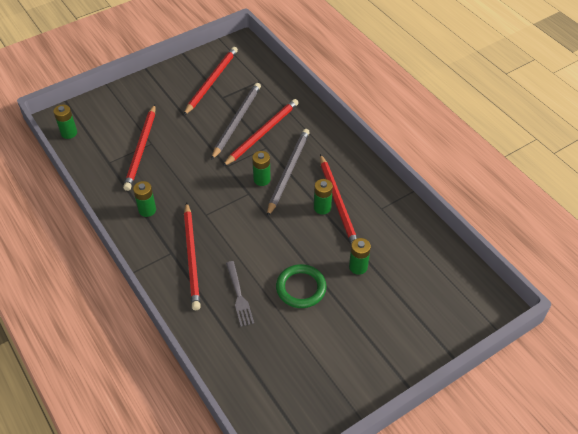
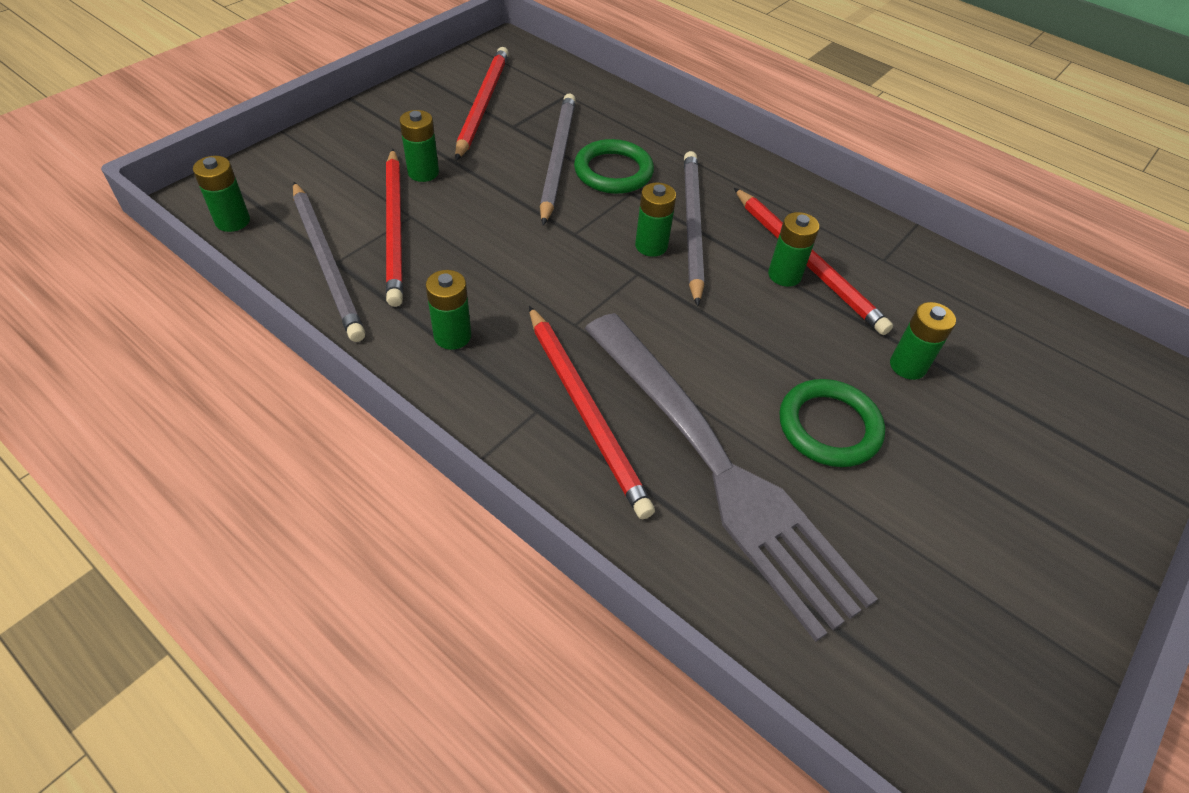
camera: 20 degrees left, 0 degrees up
red pencil [222,99,299,167] -> green ring [574,139,654,194]
grey fork [226,261,254,327] -> grey fork [584,313,878,642], size x2.47
none -> grey pencil [293,182,365,342]
none -> green battery [399,110,439,182]

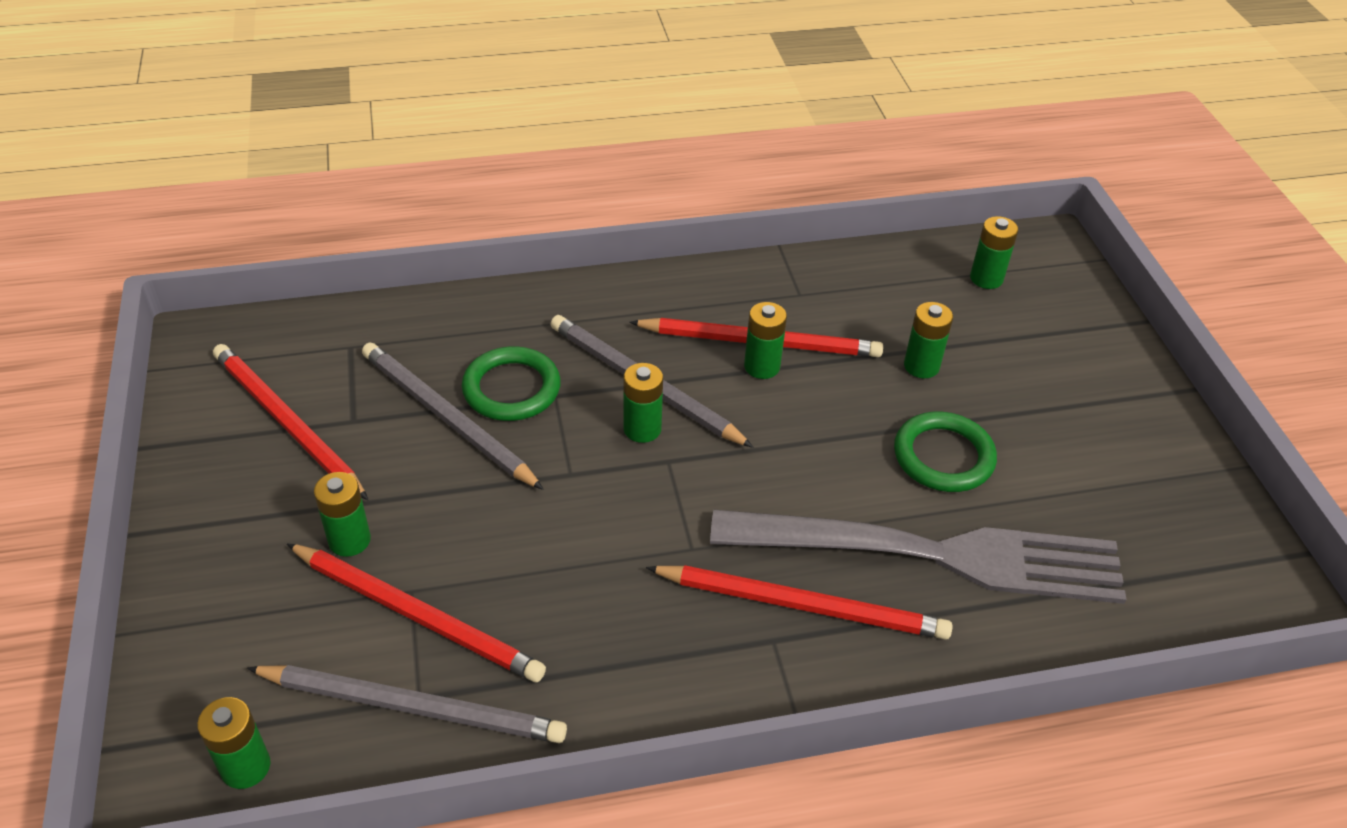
camera: 50 degrees left, 5 degrees down
green battery [426,270,471,350] -> green battery moved to [970,216,1018,289]

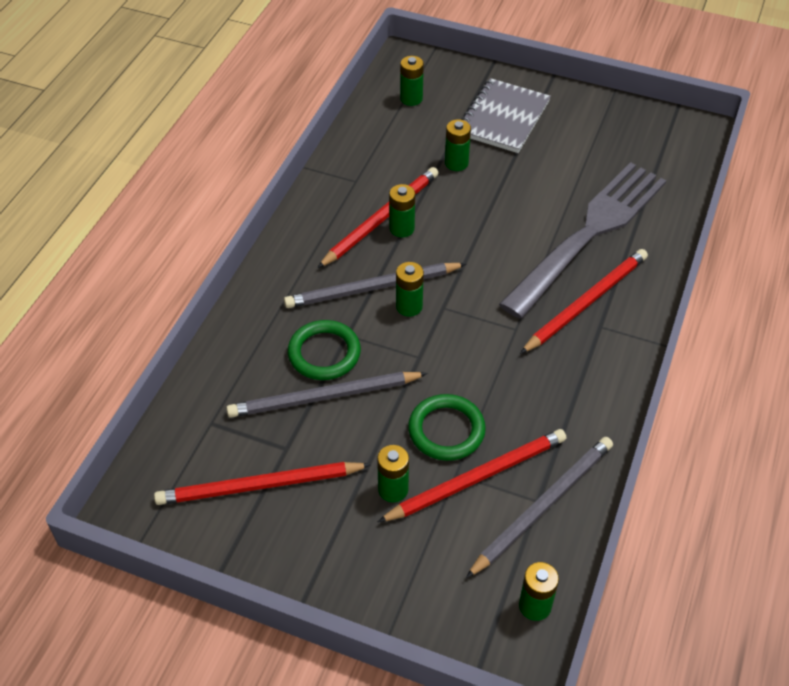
camera: 55 degrees left, 5 degrees up
green ring [894,412,997,492] -> green ring moved to [408,394,486,461]
none -> grey notebook [461,78,551,153]

